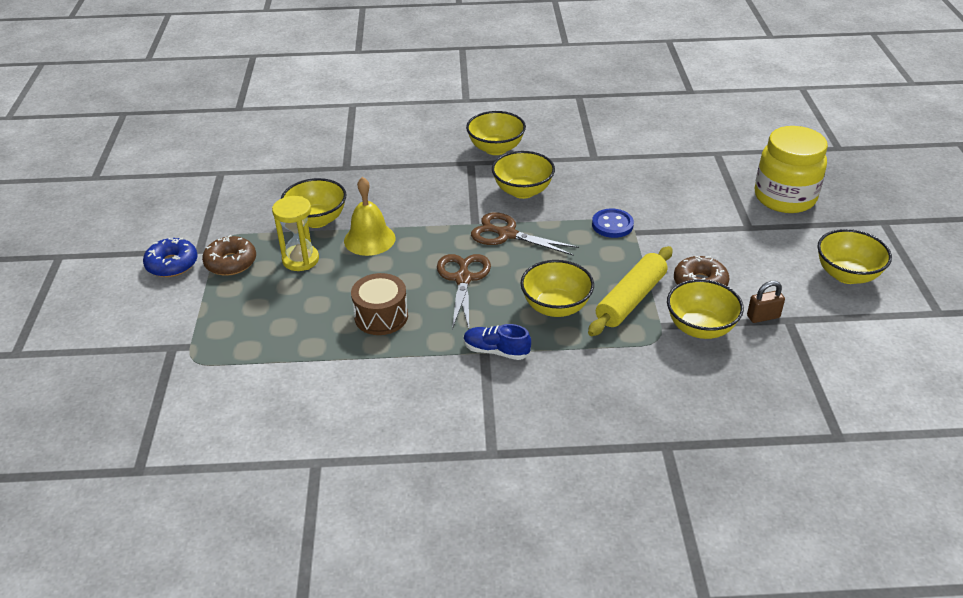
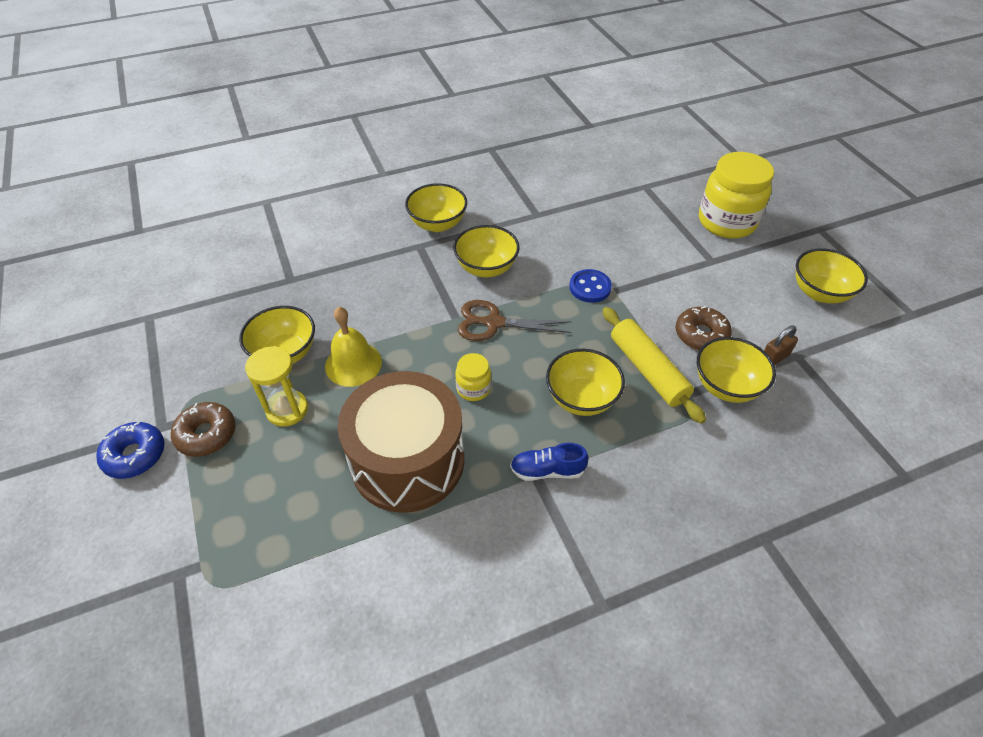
camera: 20 degrees left, 10 degrees up
brown drum [351,273,408,335] -> brown drum [338,371,464,513], size x1.90
brown scissors [437,254,491,329] -> yellow jar [455,353,491,401]
yellow rolling pin [588,246,673,336] -> yellow rolling pin turned 45 degrees counterclockwise [602,307,706,424]

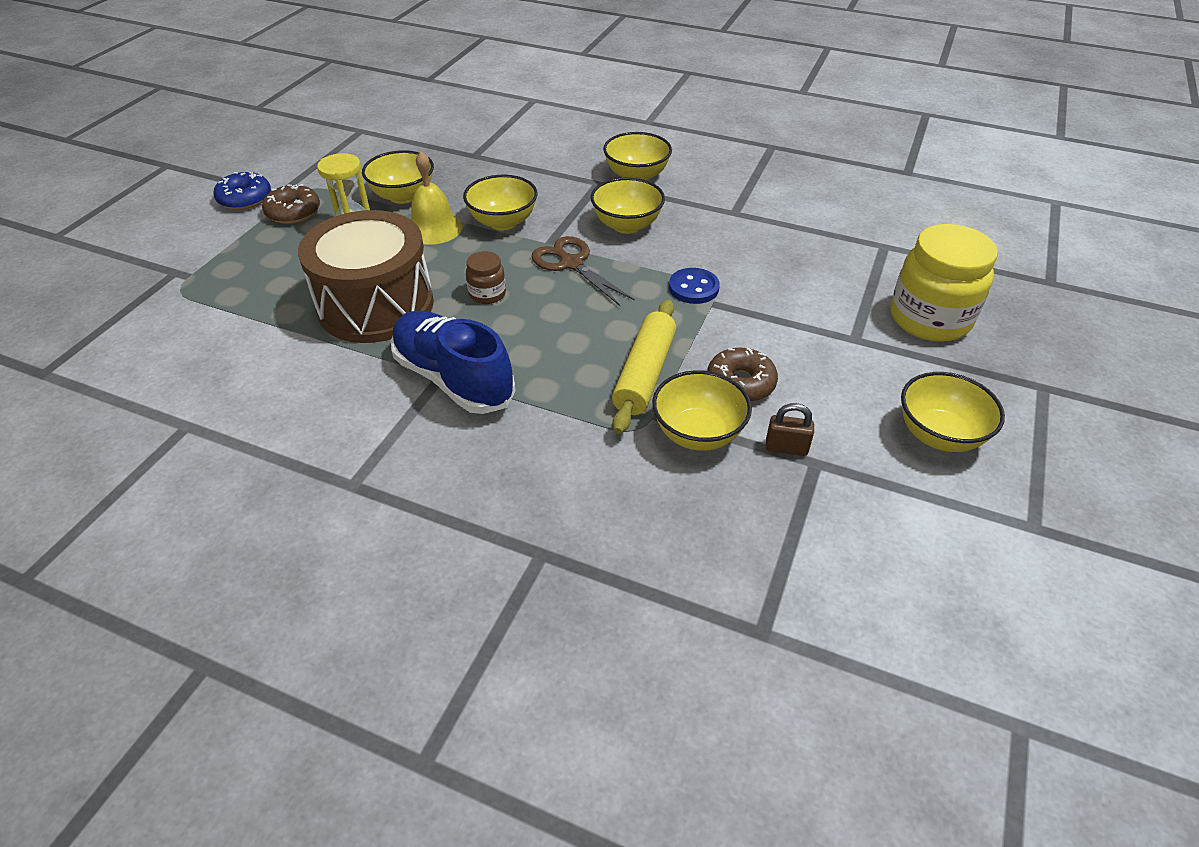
camera: 45 degrees right, 5 degrees down
yellow jar [455,353,491,401] -> brown jar [466,251,506,304]
blue shoe [510,443,589,481] -> blue shoe [391,311,516,414], size x1.97
yellow bowl [546,349,625,416] -> yellow bowl moved to [463,175,537,230]

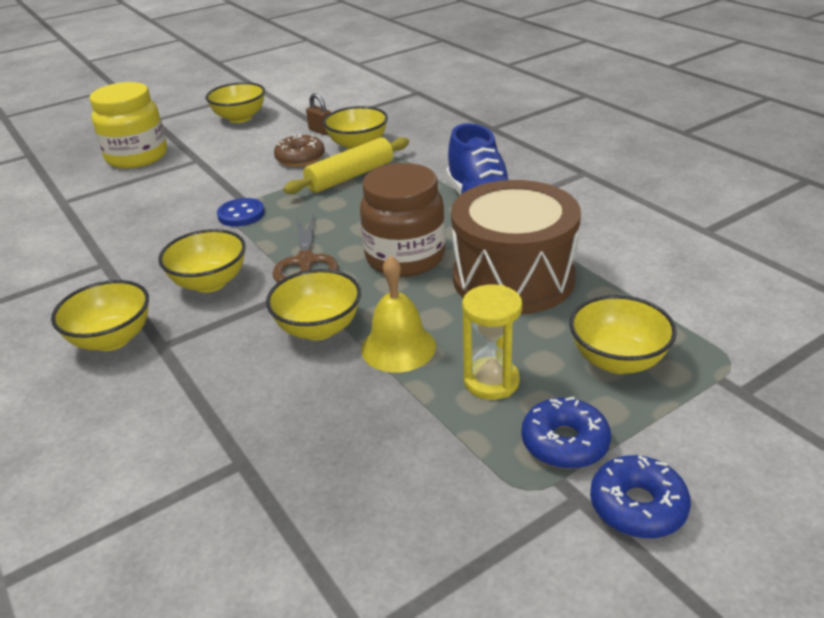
camera: 145 degrees left, 10 degrees down
brown donut [262,184,320,224] -> blue donut [521,397,611,469]
yellow bowl [362,150,434,204] -> yellow bowl moved to [569,295,677,374]
brown jar [466,251,506,304] -> brown jar [360,163,445,277], size x2.10

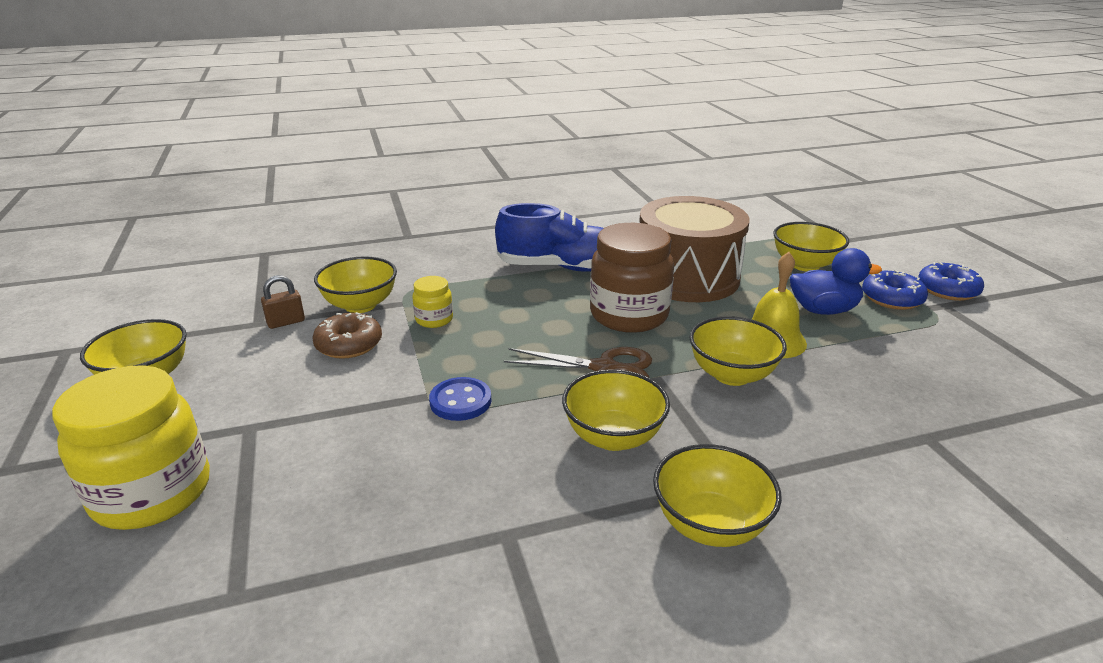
camera: 75 degrees left, 5 degrees down
yellow rolling pin [283,137,409,194] -> yellow jar [412,276,453,328]
yellow hourglass [462,285,522,400] -> blue duck [790,248,882,315]

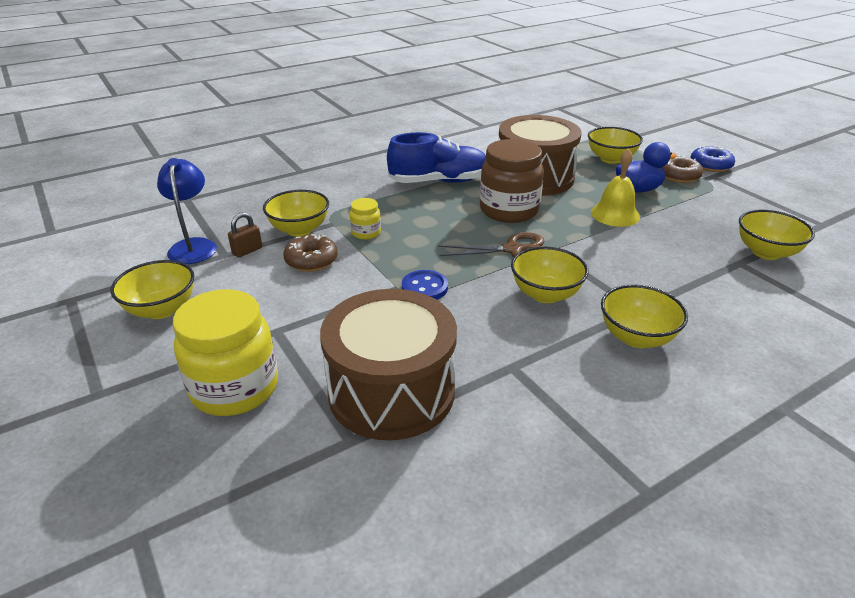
camera: 15 degrees left, 5 degrees up
yellow bowl [689,316,787,386] -> yellow bowl moved to [739,210,815,260]
blue donut [862,270,928,310] -> brown donut [662,155,703,183]
none -> blue lamp [157,158,217,264]
none -> brown drum [320,289,457,440]

